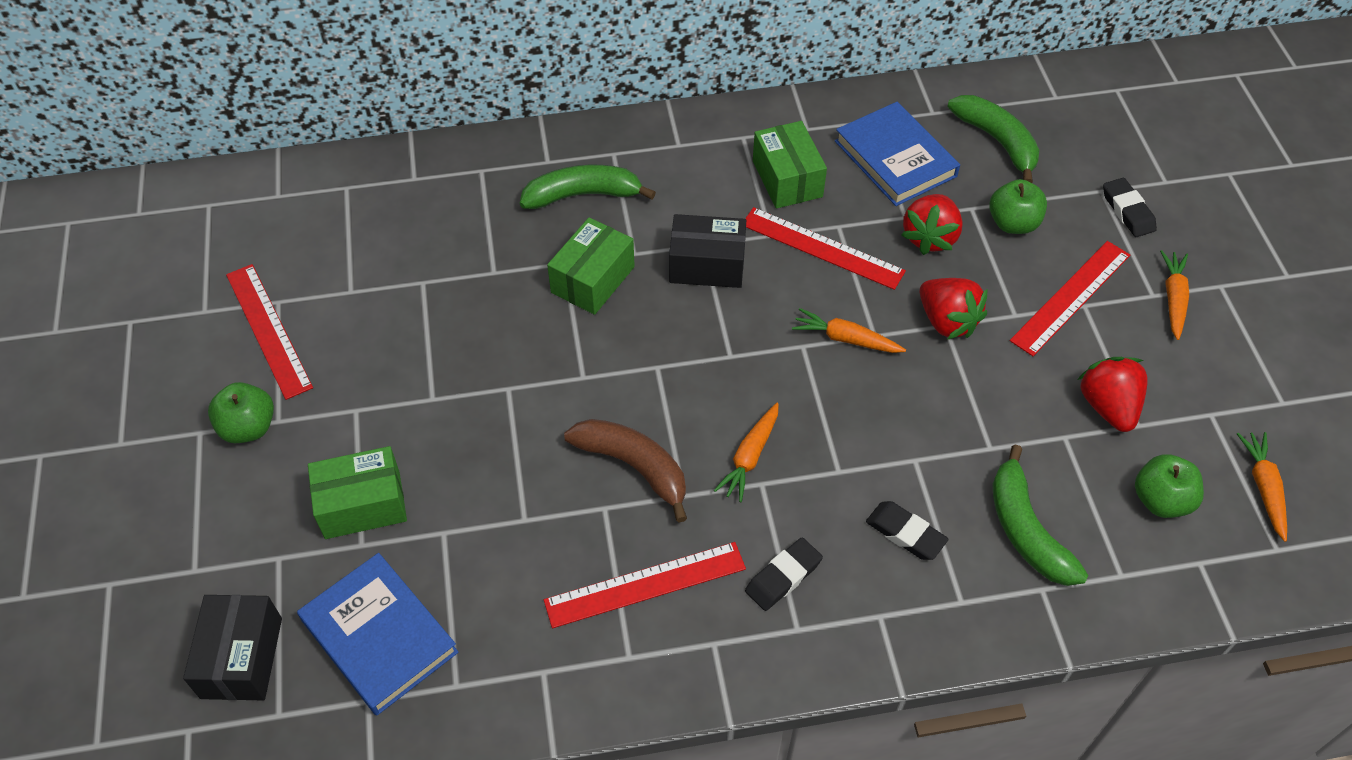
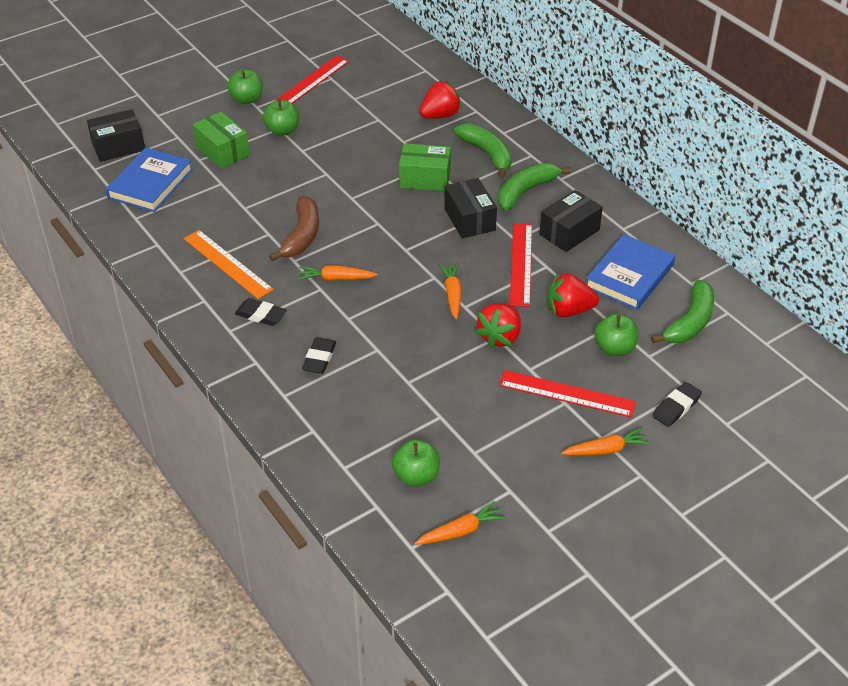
camera: 65 degrees right, 10 degrees down
red ruler [544,542,746,628] -> orange ruler [184,230,274,299]
green box [753,121,827,209] -> black box [539,190,603,252]
green banana [992,445,1088,586] -> green banana moved to [498,163,571,211]
red strawberry [1077,357,1148,432] -> red strawberry moved to [419,80,462,119]
none -> green apple [263,99,299,136]

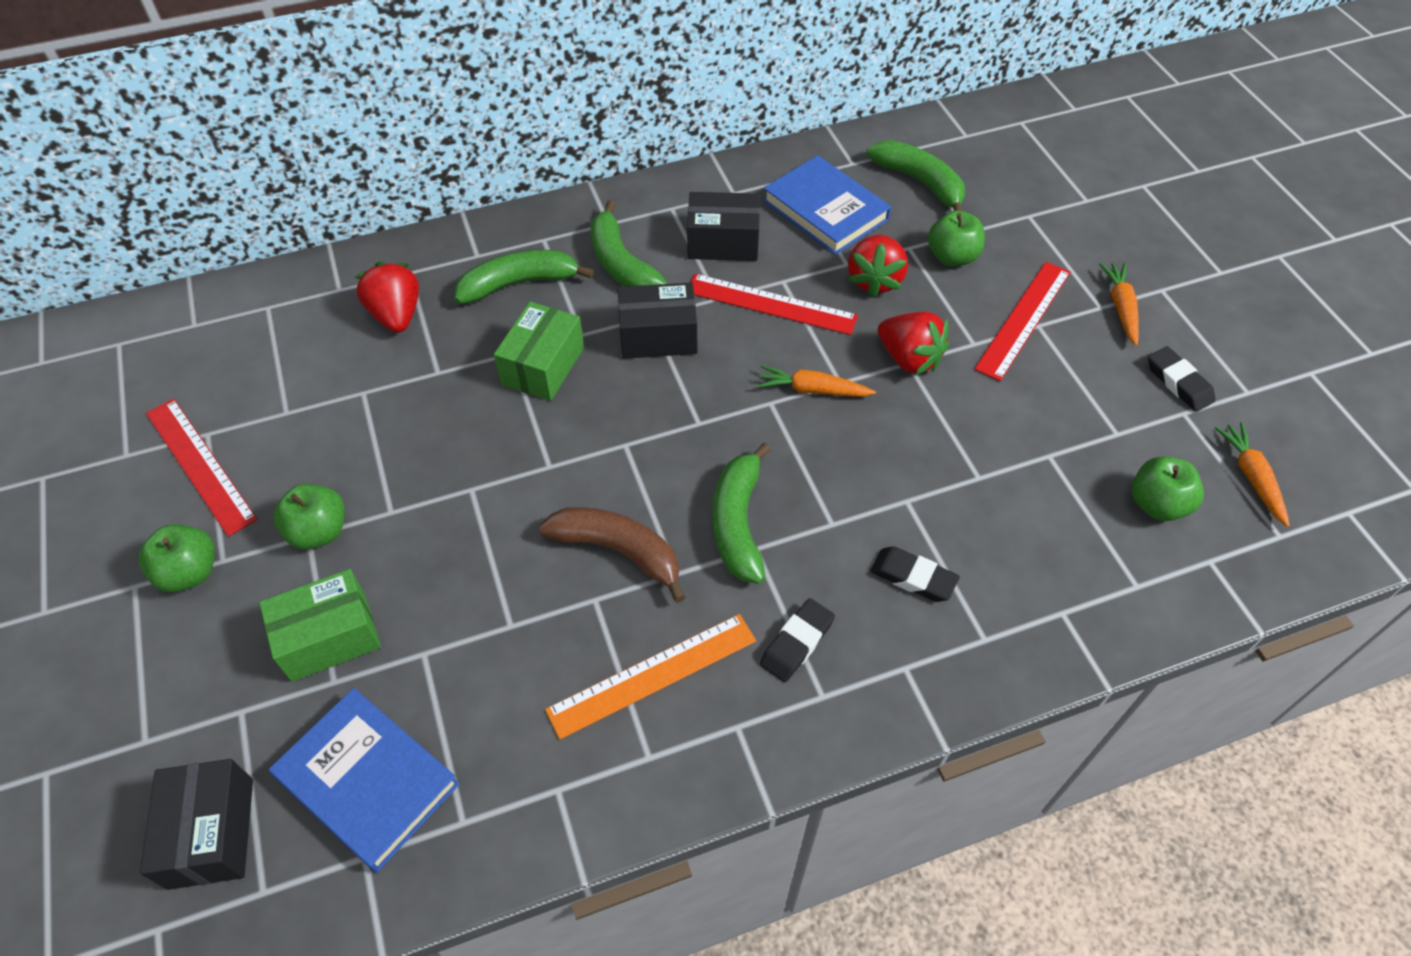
camera: 75 degrees left, 10 degrees up
orange carrot [298,265,378,281] -> green banana [712,443,771,584]
black box [539,190,603,252] -> black box turned 60 degrees counterclockwise [687,192,760,261]
black eraser [653,382,702,427] -> black eraser moved to [1148,346,1215,412]

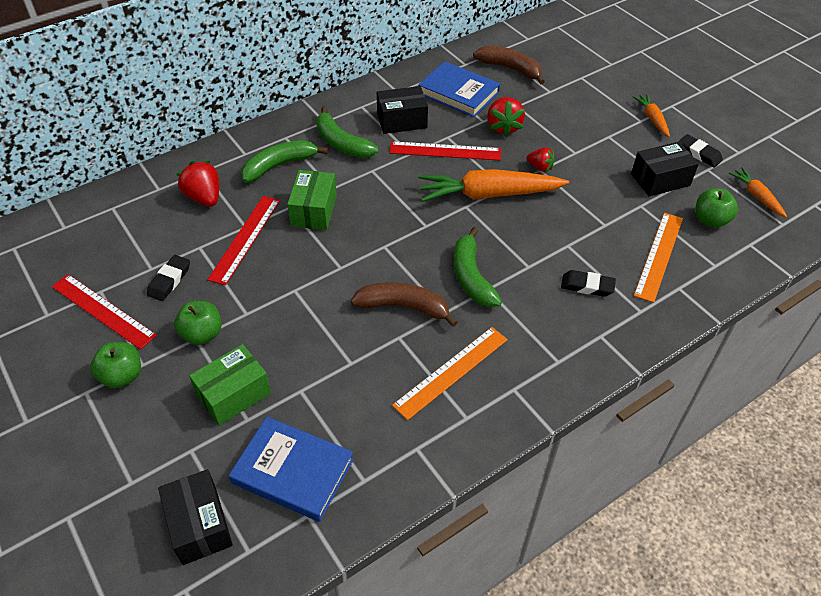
camera: 15 degrees left, 5 degrees down
black box [618,282,698,359] -> black box moved to [631,142,699,196]
orange carrot [757,365,876,397] -> orange carrot [418,169,569,202], size x1.99
black eraser [760,598,835,682] -> black eraser moved to [147,255,190,301]
green banana [866,140,965,211] -> brown banana [473,46,545,84]
red strawberry [878,312,949,376] -> red strawberry [527,147,555,172], size x0.62
green apple [928,211,985,266] -> none
red ruler [974,262,1071,381] -> red ruler moved to [207,196,280,286]
none -> orange ruler [634,213,683,303]

